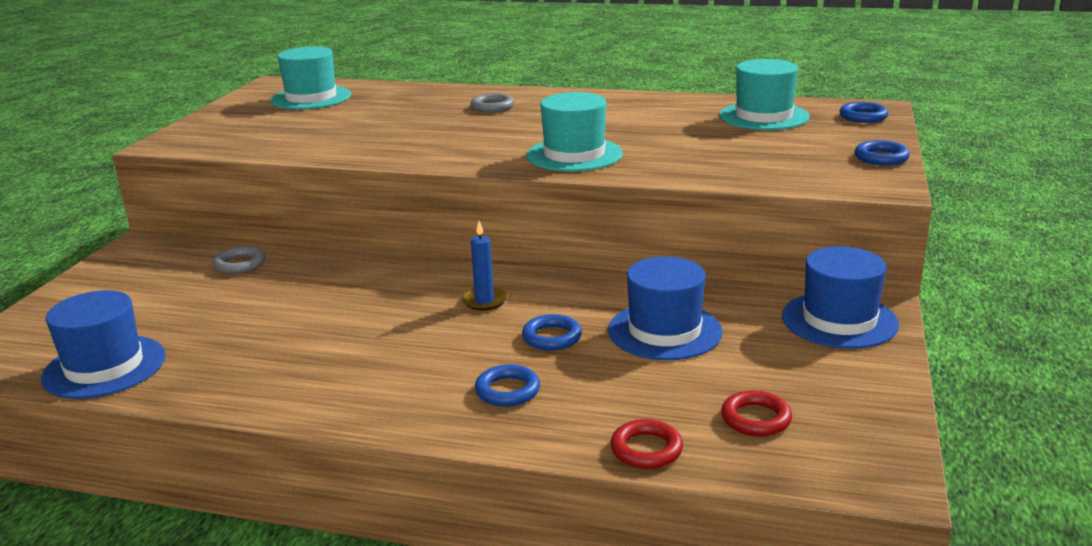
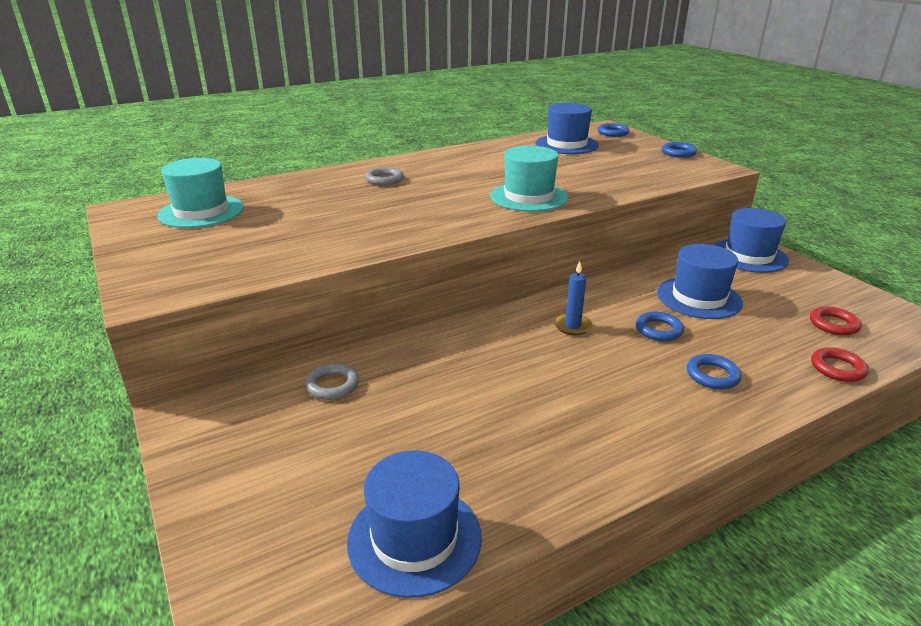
camera: 45 degrees left, 5 degrees up
turquoise hat [719,59,810,130] -> blue hat [536,103,599,154]

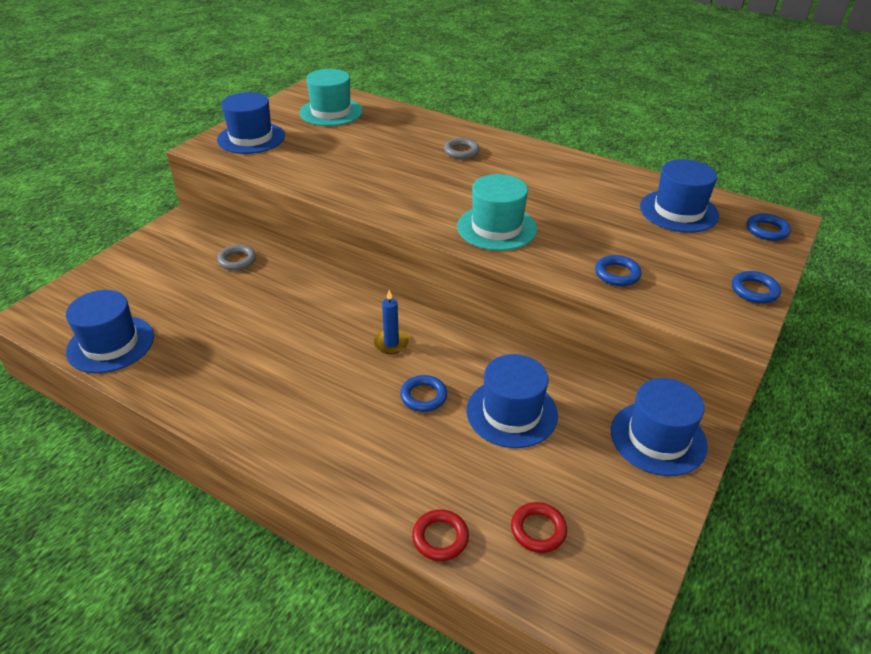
camera: 60 degrees right, 10 degrees up
blue ring [687,354,741,389] -> blue ring moved to [595,255,642,286]
none -> blue hat [217,92,285,154]

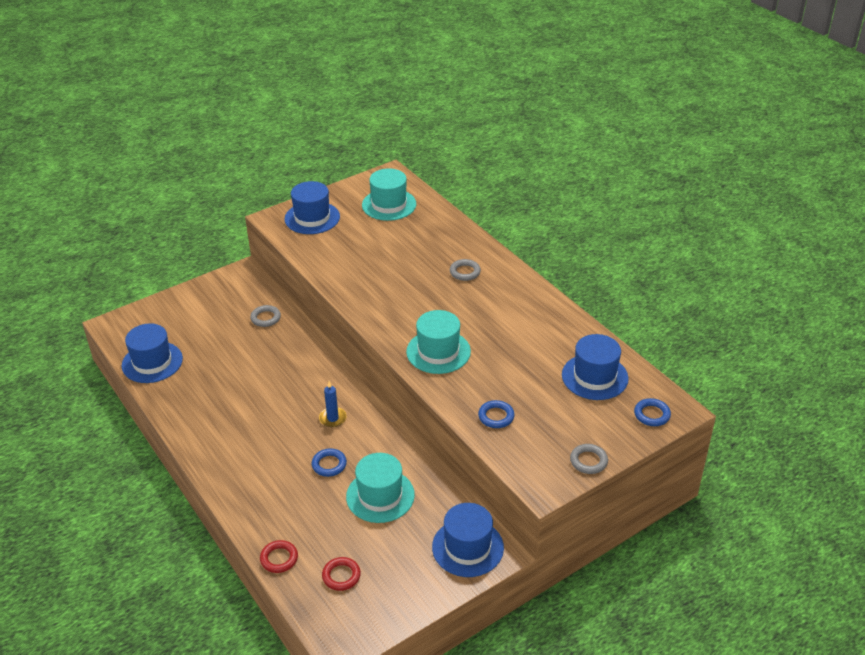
camera: 25 degrees right, 0 degrees up
blue hat [466,354,558,448] -> turquoise hat [346,453,415,523]
blue ring [732,271,781,304] -> grey ring [570,444,608,474]

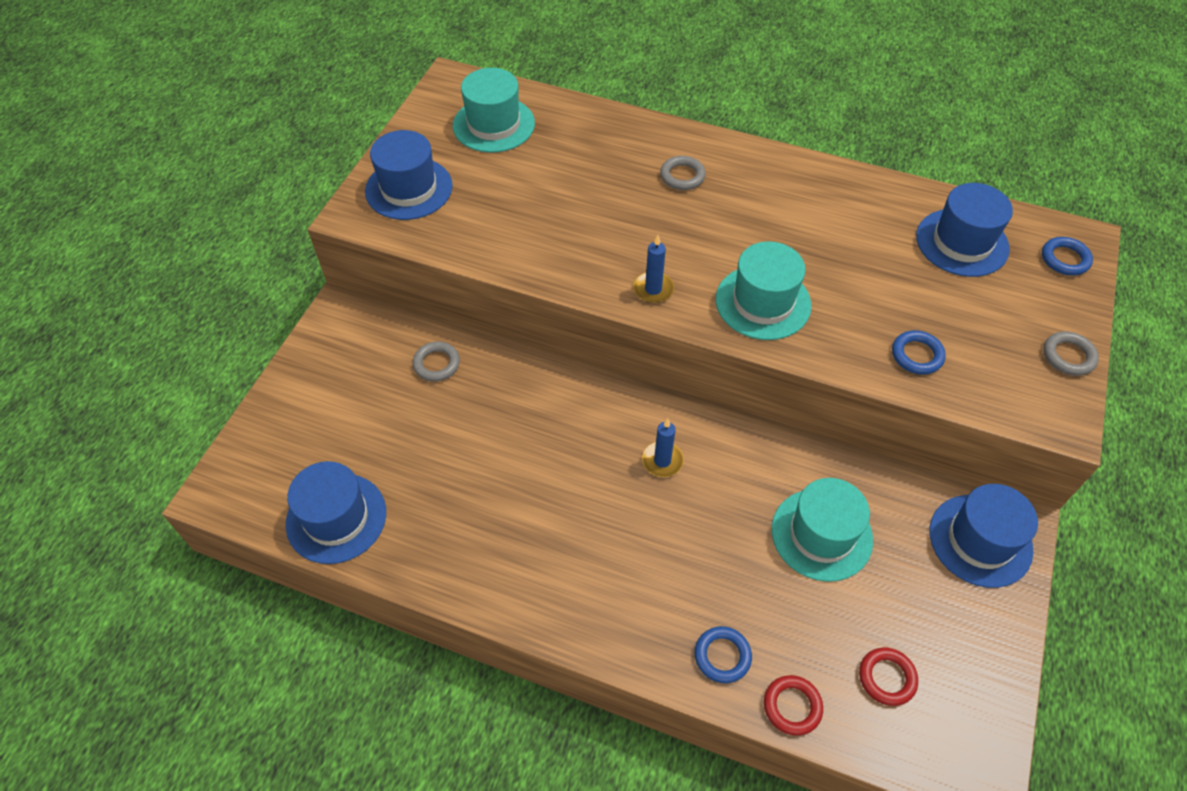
camera: 35 degrees left, 15 degrees up
blue ring [312,448,347,477] -> blue ring moved to [695,626,752,683]
none -> blue candle [633,235,674,303]

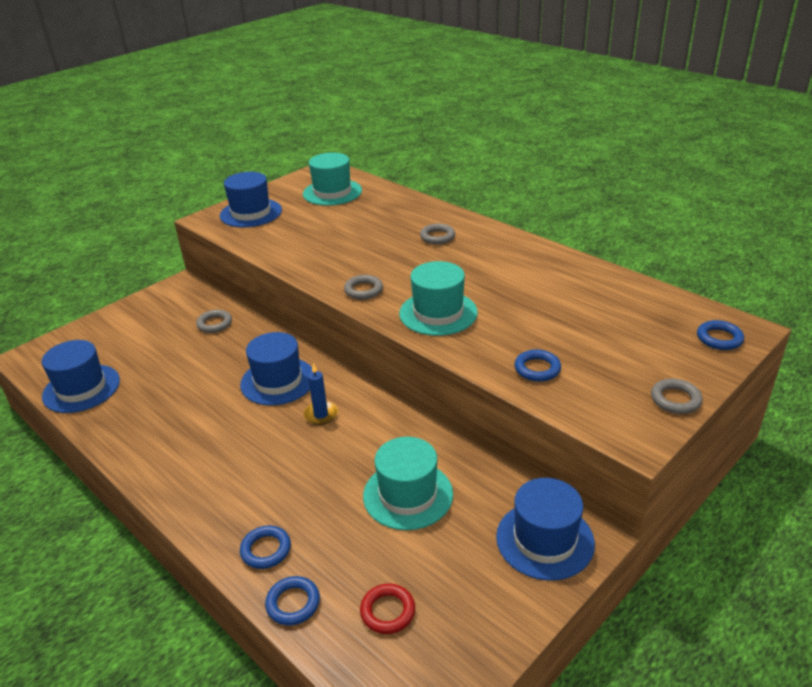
camera: 25 degrees right, 20 degrees down
blue candle [633,235,674,303] -> grey ring [344,275,383,300]
red ring [764,675,823,736] -> blue ring [265,576,320,626]
blue hat [916,183,1013,277] -> blue hat moved to [240,332,312,406]

